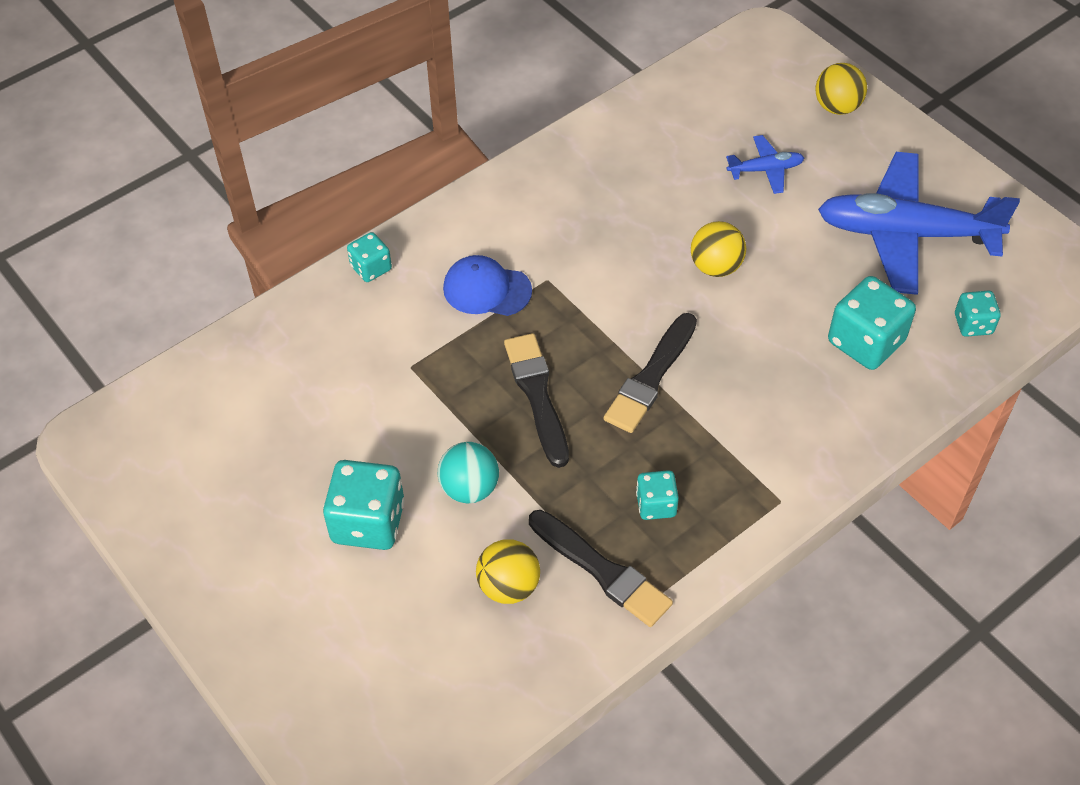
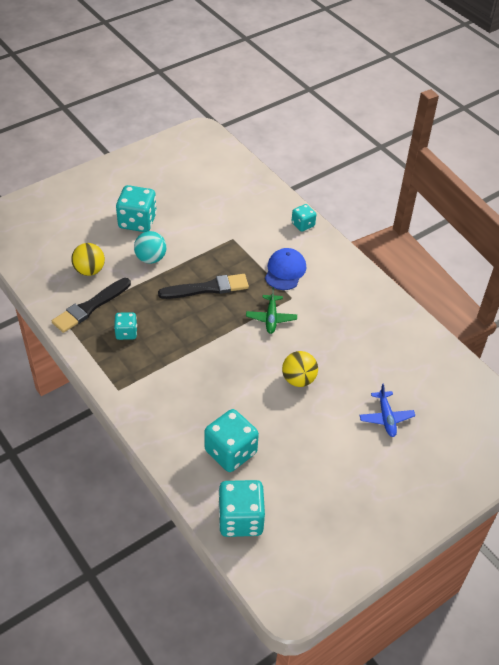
camera: 90 degrees right, 5 degrees down
black brush [604,313,697,433] -> none
yellow ball [815,63,867,115] -> none
blue plane [818,152,1020,295] -> none
turquoise dice [955,291,1001,337] -> turquoise dice [218,480,265,537], size x1.78
none -> green plane [246,287,297,334]

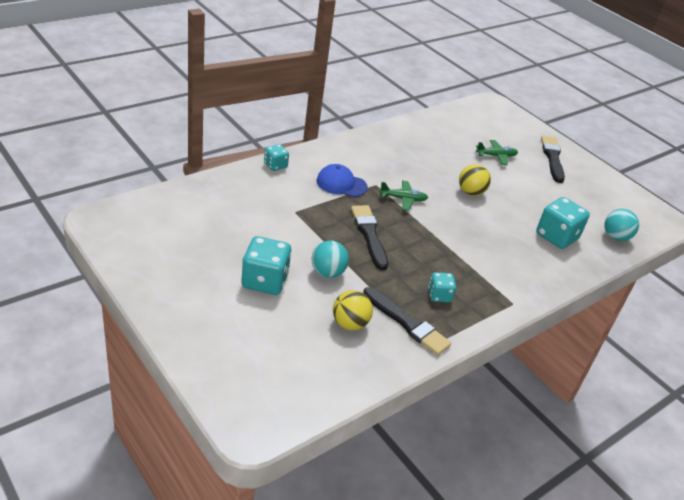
camera: 95 degrees left, 10 degrees down
turquoise dice [218,480,265,537] -> turquoise ball [604,209,639,241]
blue plane [359,383,415,437] -> green plane [476,140,518,165]
none -> black brush [541,136,565,183]

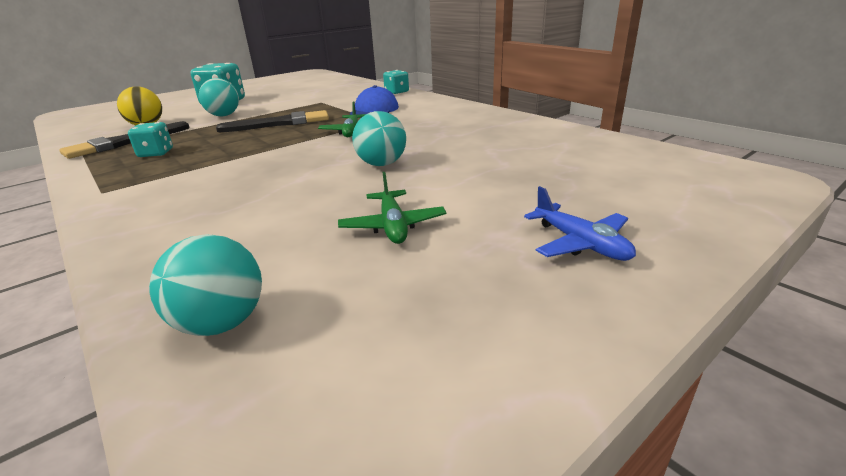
camera: 95 degrees right, 10 degrees down
yellow ball [459,164,491,196] -> turquoise ball [352,111,406,166]
green plane [476,140,518,165] -> green plane moved to [338,172,446,244]
turquoise dice [536,197,590,249] -> none
black brush [541,136,565,183] -> blue plane [524,186,636,261]

